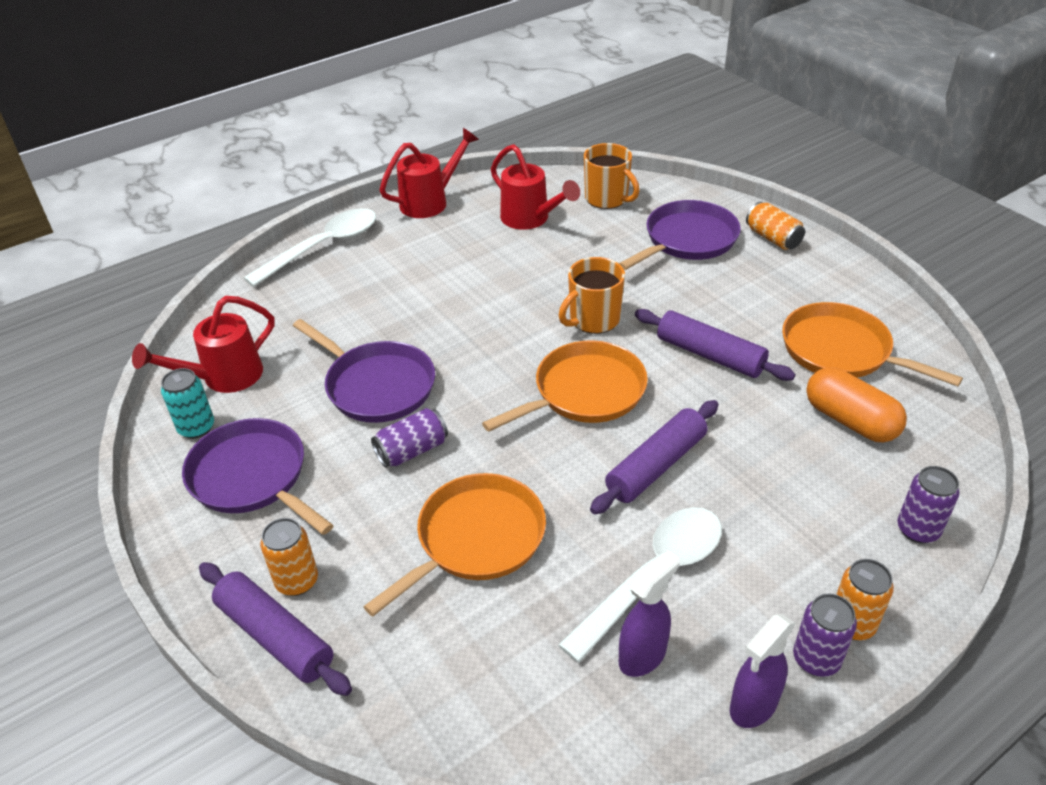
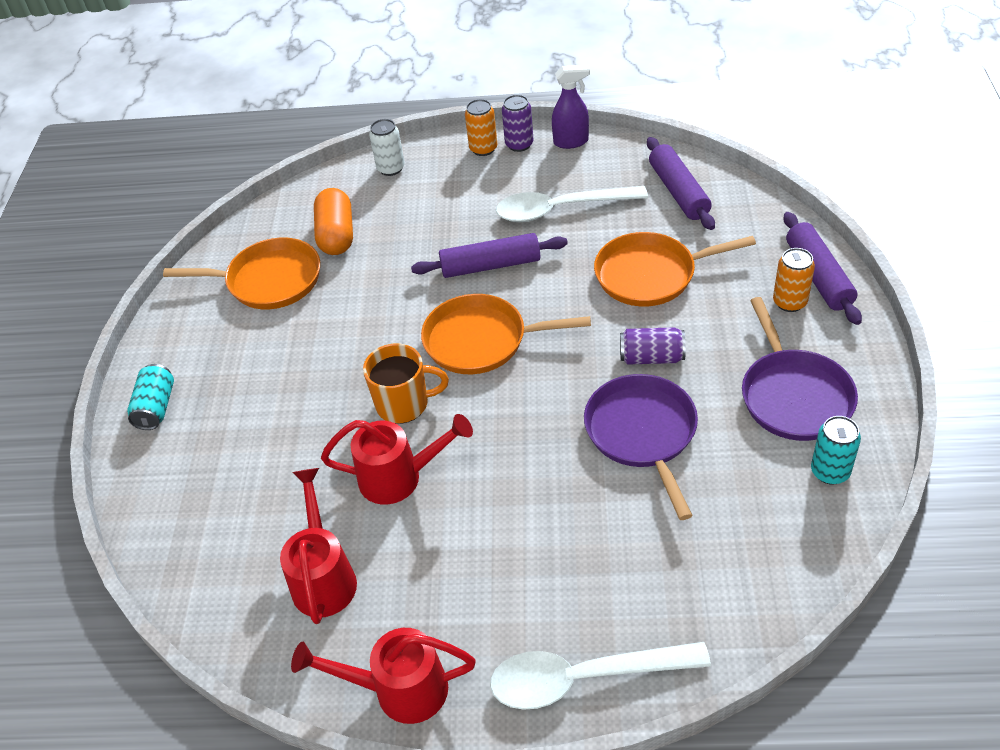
camera: 140 degrees left, 5 degrees up
red watering can [132,296,275,393] -> red watering can moved to [321,414,473,504]
orange mug [584,143,640,209] -> none
purple pan [619,200,741,270] -> none
purple spray bottle [619,550,680,677] -> none
purple rolling pin [635,309,795,381] -> purple rolling pin moved to [647,137,715,230]
orange can [746,202,805,250] -> turquoise can [127,364,174,430]
orange pan [782,302,963,386] -> orange pan turned 75 degrees counterclockwise [163,238,320,309]
purple can [898,466,960,543] -> white can [369,119,405,176]

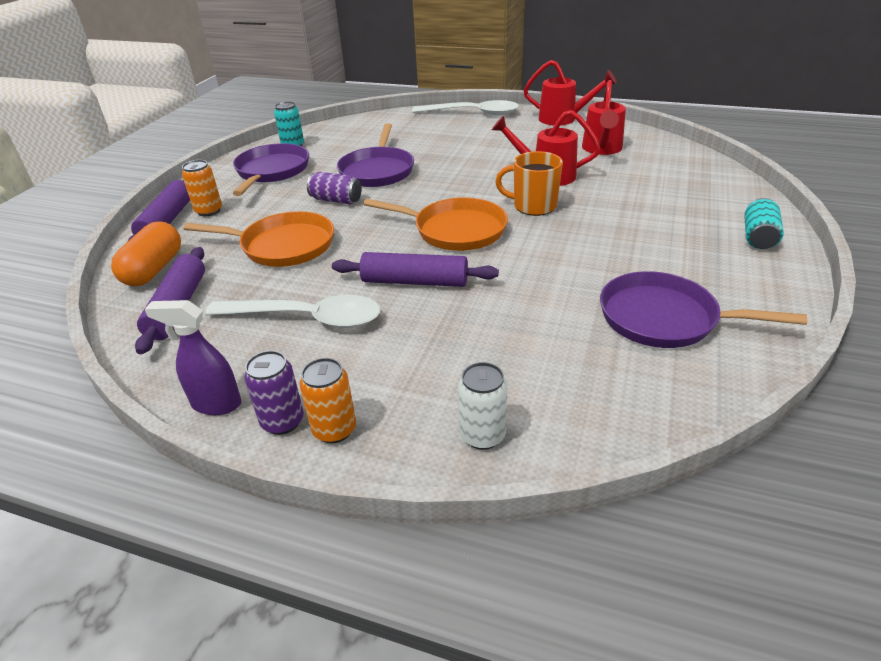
camera: 165 degrees left, 10 degrees down
orange pan [163,238,320,309] -> purple pan [600,271,807,348]
orange capsule [314,188,353,255] -> orange capsule moved to [111,221,181,286]

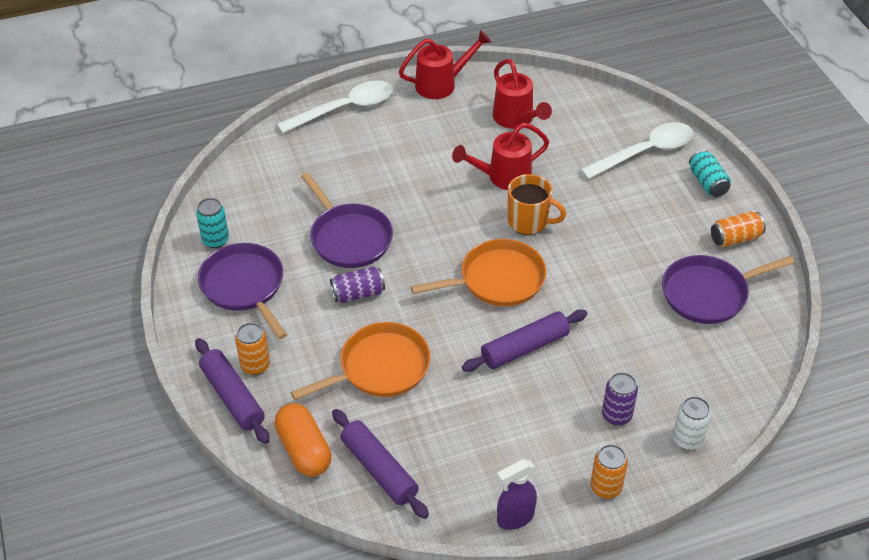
camera: 40 degrees left, 10 degrees up
white spoon [205,295,380,328] -> white spoon moved to [580,122,693,179]
purple can [244,351,304,435] -> purple can moved to [602,372,638,426]
orange mug [495,151,563,216] -> orange mug turned 135 degrees counterclockwise [508,174,566,235]
none -> orange can [711,212,766,247]

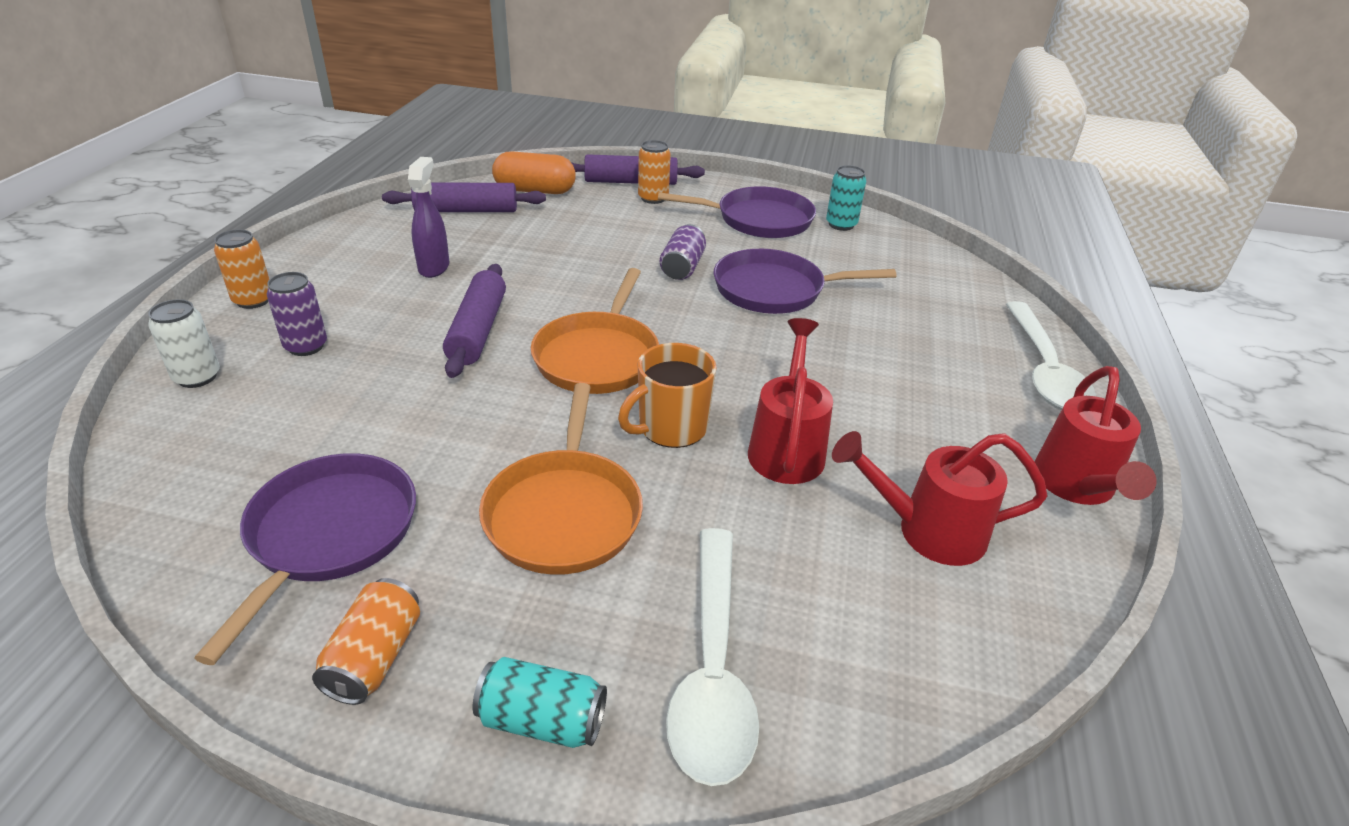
camera: 120 degrees right, 10 degrees down
orange pan [291,322,431,400] -> orange pan moved to [479,383,643,575]
purple spray bottle [497,459,537,530] -> purple spray bottle moved to [408,157,450,278]

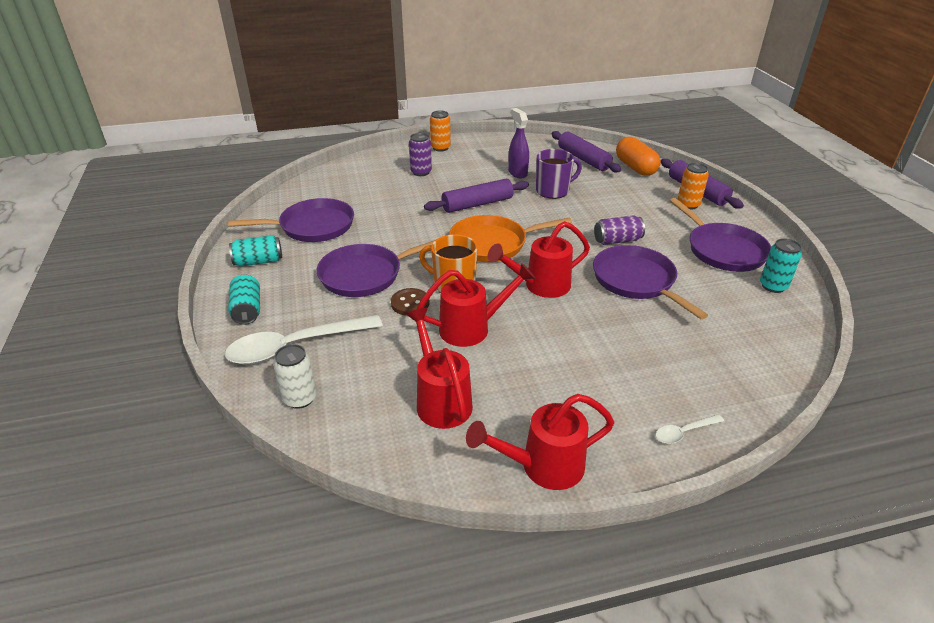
camera: 65 degrees right, 0 degrees up
white can [148,299,220,388] -> white can moved to [273,344,317,409]
orange can [312,578,420,705] -> turquoise can [229,235,282,267]
purple spray bottle [408,157,450,278] -> purple spray bottle turned 90 degrees counterclockwise [508,108,529,178]
orange pan [479,383,643,575] -> purple pan [317,240,435,297]
white spoon [1006,301,1096,410] -> white spoon [656,414,724,444], size x0.45
none -> brown button [391,288,430,316]
none -> red watering can [488,221,590,298]
none -> purple mug [536,149,582,199]

